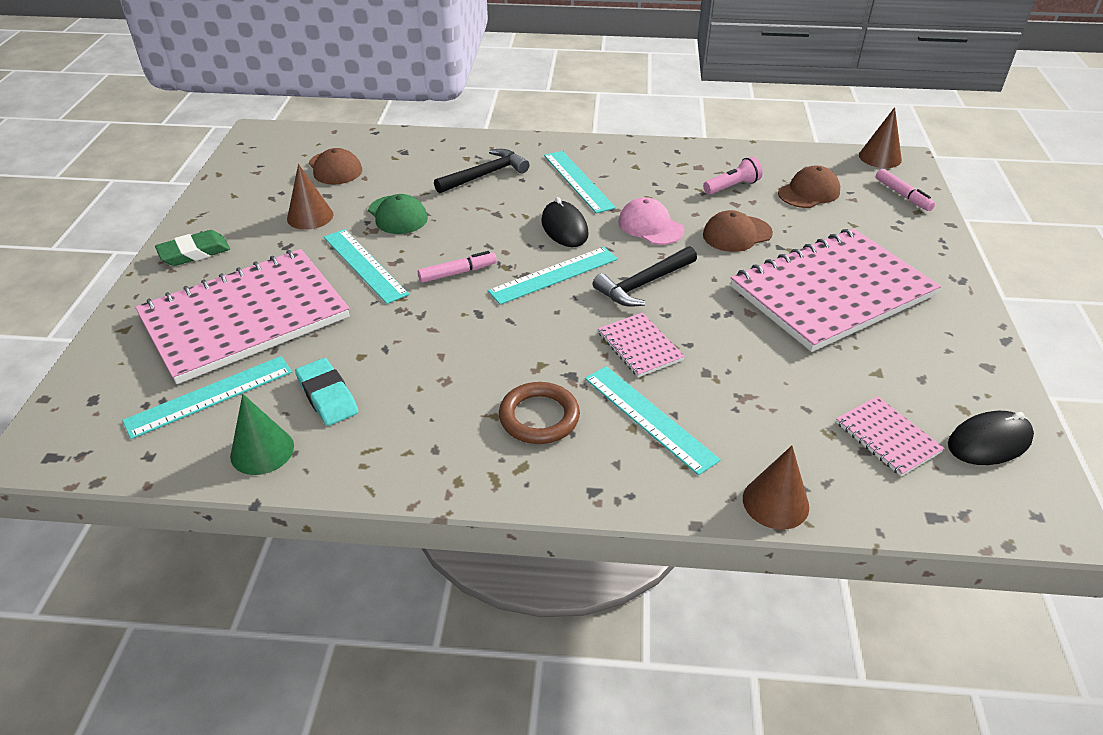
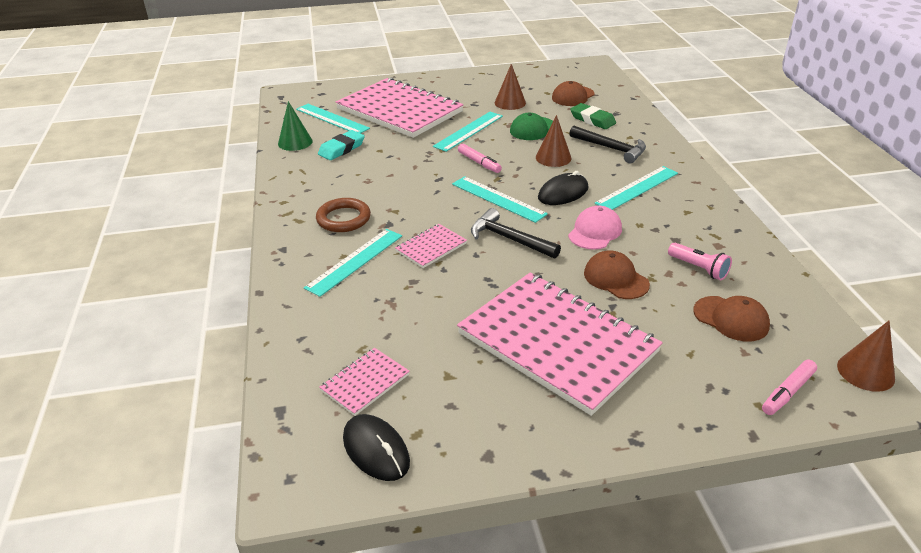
camera: 75 degrees right, 5 degrees down
green eraser [155,230,230,266] -> green eraser moved to [570,103,616,129]
brown cone [743,446,809,530] -> brown cone moved to [536,115,572,167]

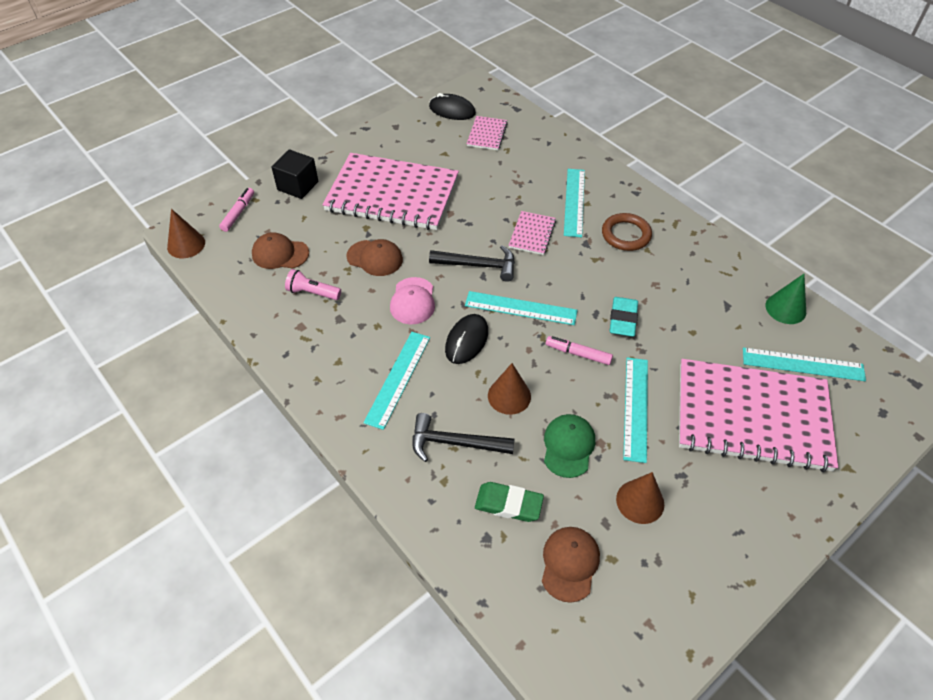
camera: 150 degrees right, 15 degrees up
turquoise eraser [318,130,365,160] -> turquoise eraser moved to [609,297,638,337]
none -> black cube [271,150,318,199]

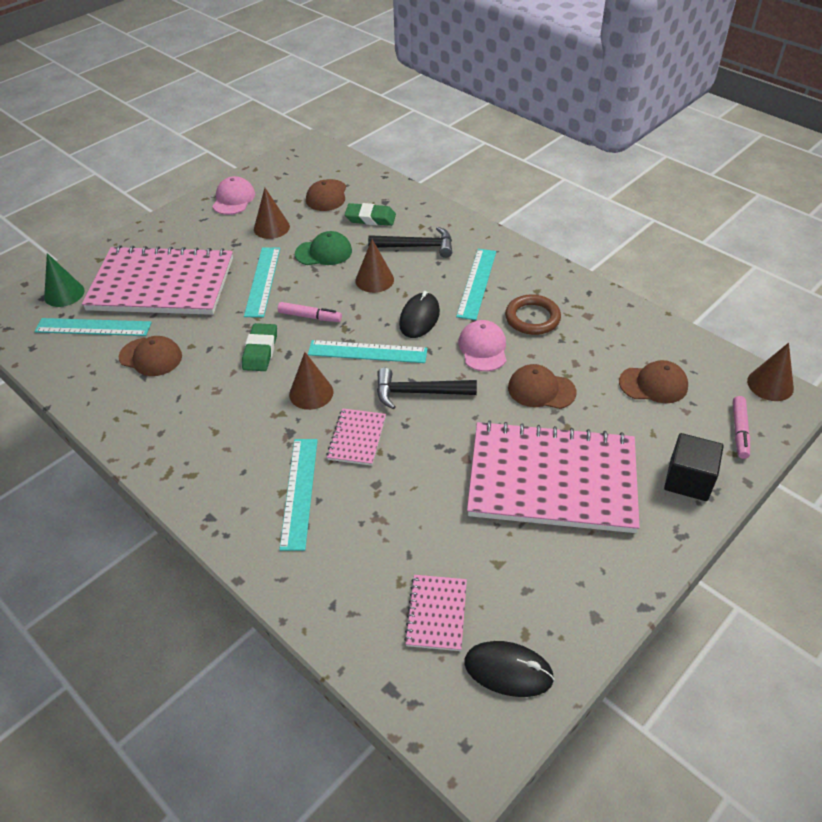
camera: 175 degrees right, 5 degrees down
pink flashlight [285,269,341,300] -> none
green cap [544,414,595,478] -> green cap turned 105 degrees counterclockwise [295,231,352,265]
brown ring [602,213,652,251] -> brown ring moved to [505,295,561,335]
turquoise eraser [609,297,638,337] -> green eraser [242,323,277,371]
green cone [765,274,806,324] -> green cone moved to [44,253,85,307]
none -> brown cap [119,336,182,376]
none -> pink cap [213,176,255,215]
none -> brown cone [289,352,334,410]

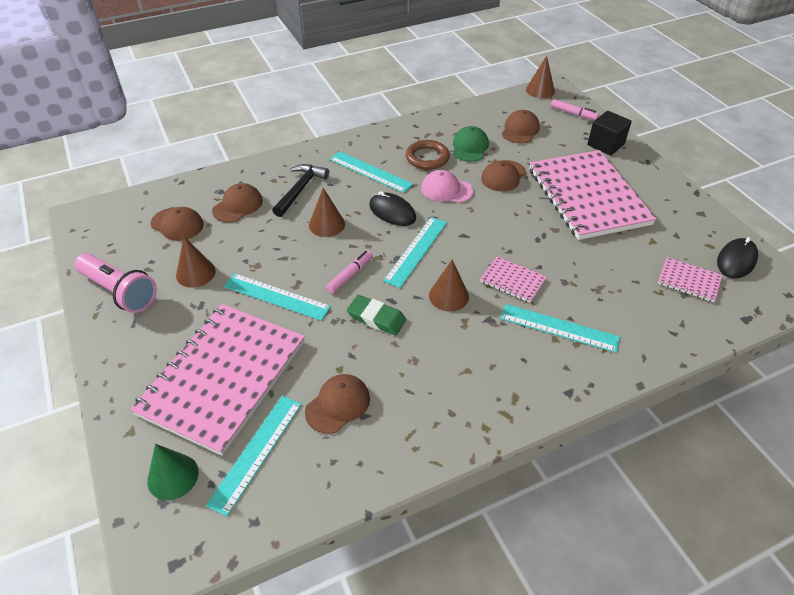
camera: 70 degrees left, 0 degrees up
pink cap [213,176,255,215] -> pink flashlight [74,253,157,313]
green cap [295,231,352,265] -> green cap moved to [453,126,489,162]
green eraser [345,203,396,226] -> brown cap [212,183,263,223]
black hammer [377,368,477,409] -> none
pink notebook [467,420,640,533] -> pink notebook turned 45 degrees counterclockwise [530,150,656,240]

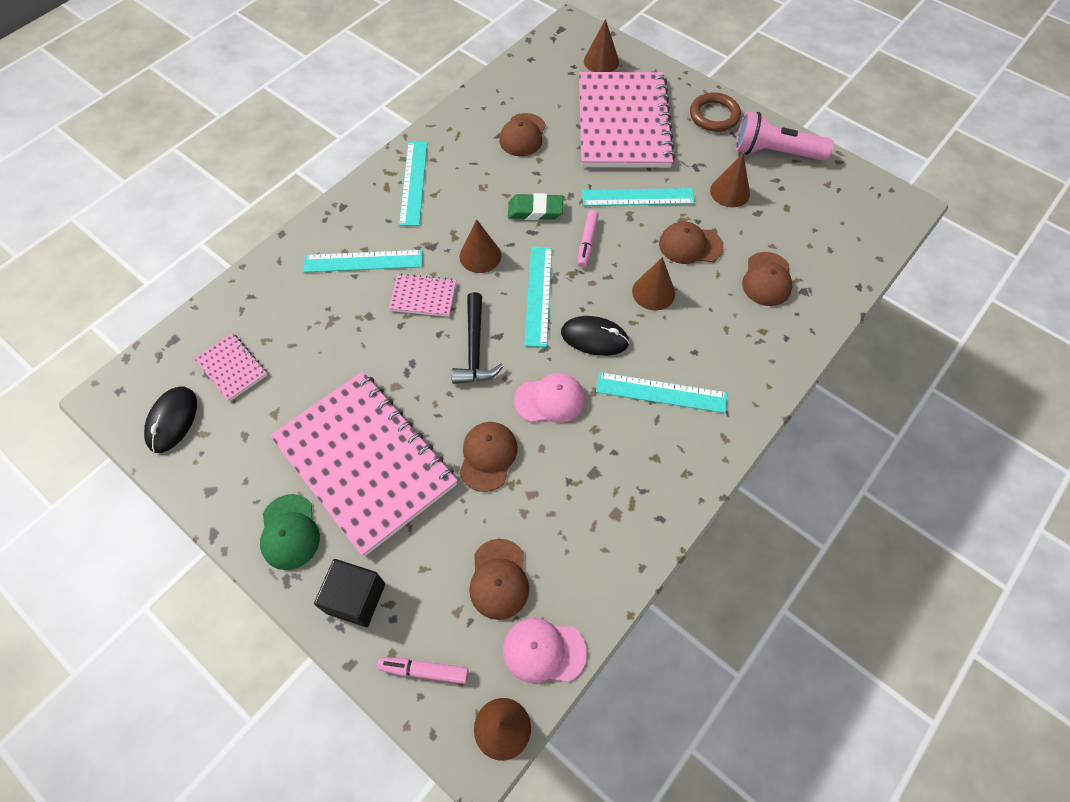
camera: 155 degrees right, 15 degrees up
green cone [147,444,199,500] -> brown cone [584,19,619,72]
brown cap [150,207,204,241] -> brown cap moved to [659,221,724,264]
turquoise ruler [206,396,302,516] -> turquoise ruler moved to [399,142,427,226]
black hammer [272,164,329,217] -> black hammer moved to [451,292,504,384]
brown ring [406,140,450,170] -> brown ring moved to [690,92,741,132]
green cap [453,126,489,162] -> green cap moved to [260,494,320,570]
pink notebook [658,257,722,302] -> pink notebook turned 45 degrees clockwise [194,333,267,402]
none -> pink cap [503,618,587,683]

